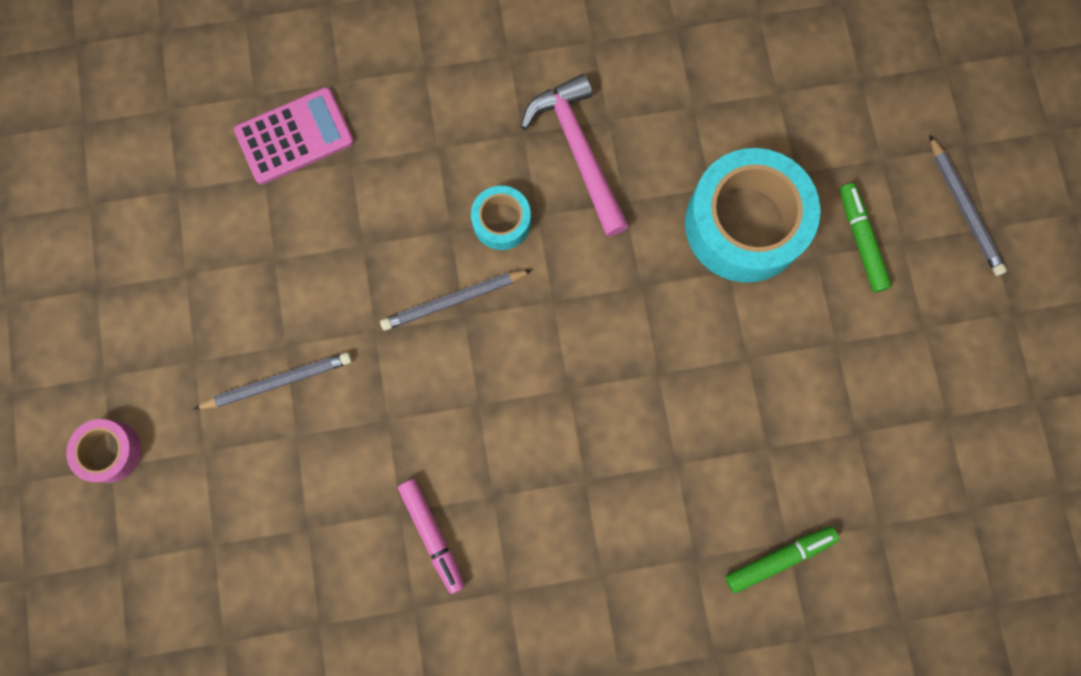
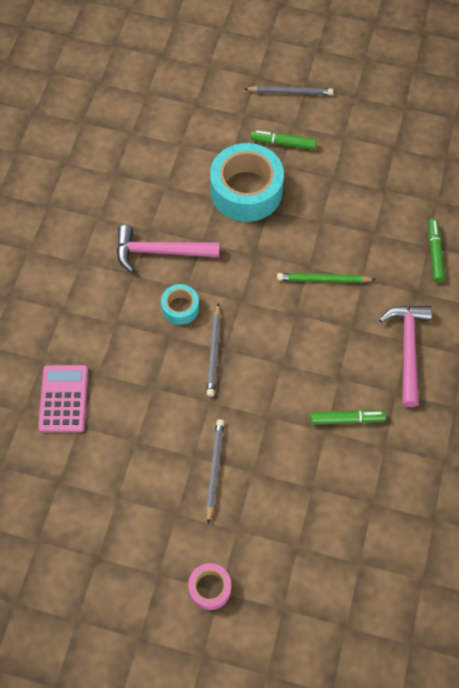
camera: 65 degrees left, 15 degrees down
pink marker [398,479,465,594] -> green marker [310,410,386,425]
none -> green pencil [277,273,376,283]
none -> pink hammer [379,306,432,407]

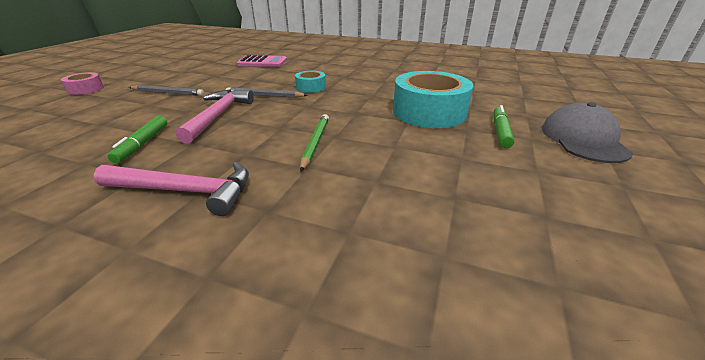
camera: 95 degrees right, 30 degrees down
pink hammer [117,225,220,272] -> pink hammer moved to [176,90,253,144]
grey pencil [244,86,334,95] -> grey cap [542,102,633,163]
green marker [428,219,445,283] -> none

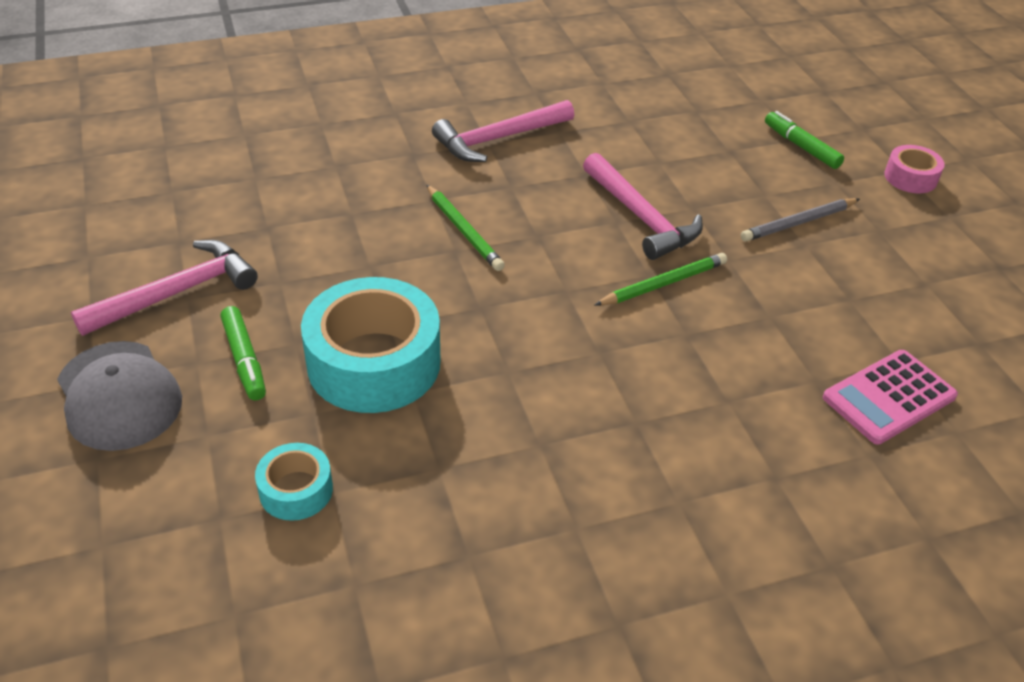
camera: 140 degrees right, 10 degrees up
green marker [108,116,167,163] -> green marker moved to [765,111,844,169]
grey pencil [226,88,308,98] -> green pencil [595,253,727,306]
turquoise tape [295,71,326,93] -> turquoise tape moved to [255,443,333,521]
none -> pink hammer [71,240,258,336]

